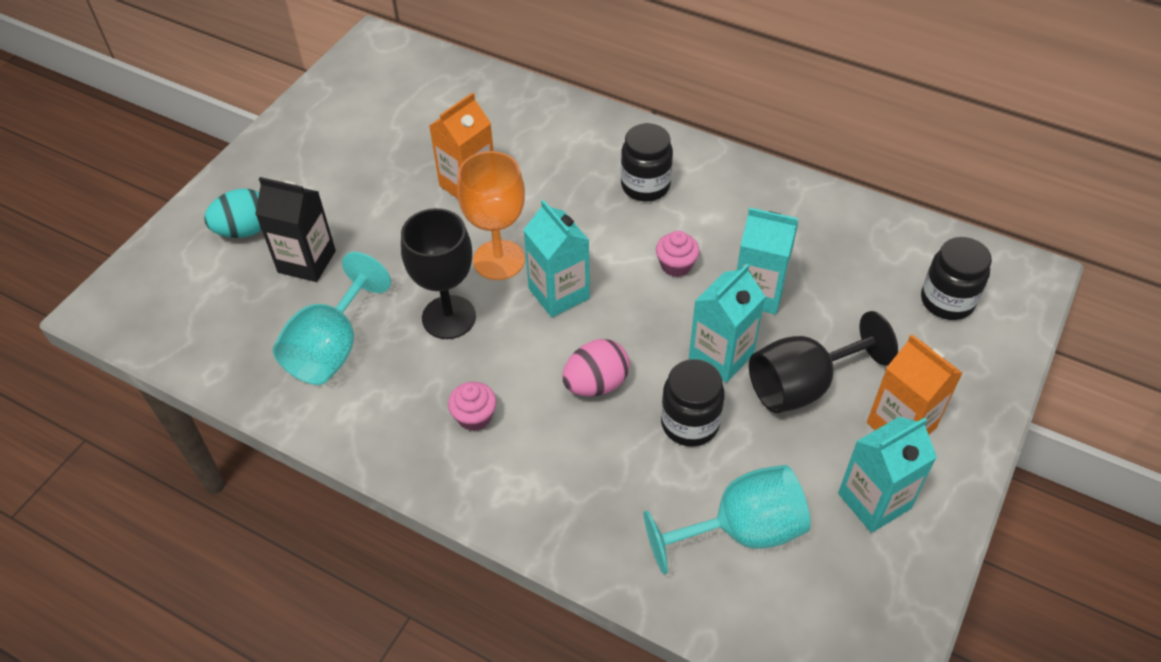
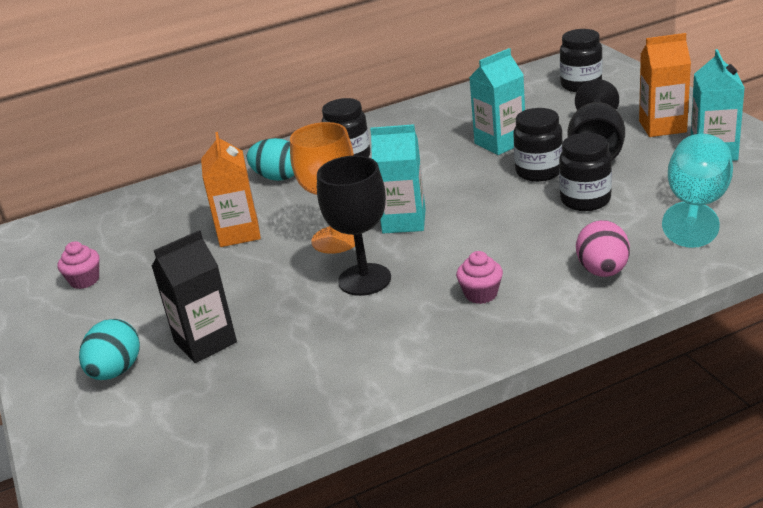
camera: 50 degrees left, 20 degrees down
turquoise goblet [273,252,391,385] -> none
pink egg [562,339,630,397] -> pink egg moved to [576,220,630,277]
pink cupcake [656,231,700,277] -> pink cupcake moved to [57,241,100,289]
turquoise carton [689,264,766,383] -> black jar [513,108,563,182]
none -> turquoise egg [247,138,294,181]

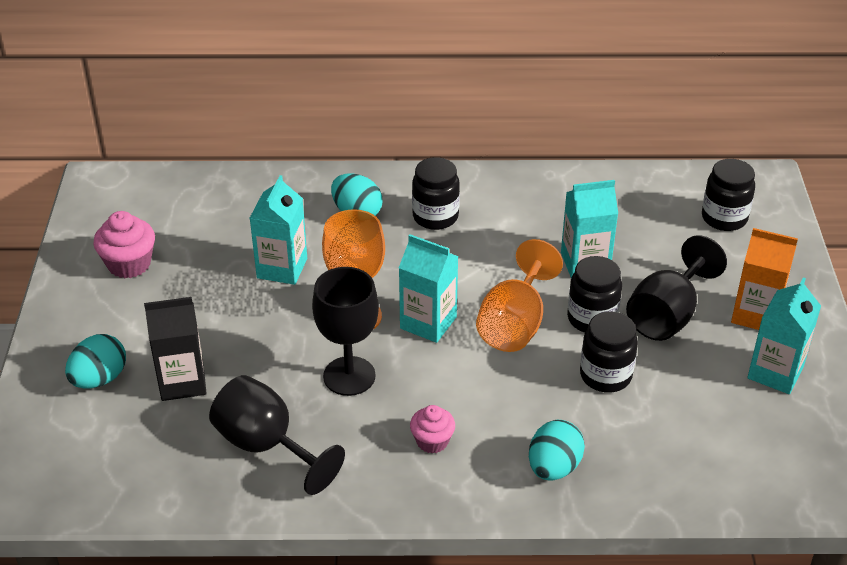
camera: 20 degrees right, 10 degrees up
pink cupcake [57,241,100,289] -> pink cupcake [93,211,155,278], size x1.53
orange carton [201,132,261,247] -> turquoise carton [250,175,307,285]
pink egg [576,220,630,277] -> turquoise egg [529,420,585,481]
turquoise goblet [662,134,733,248] -> none
none -> black goblet [209,375,345,495]
none -> orange goblet [476,239,563,352]

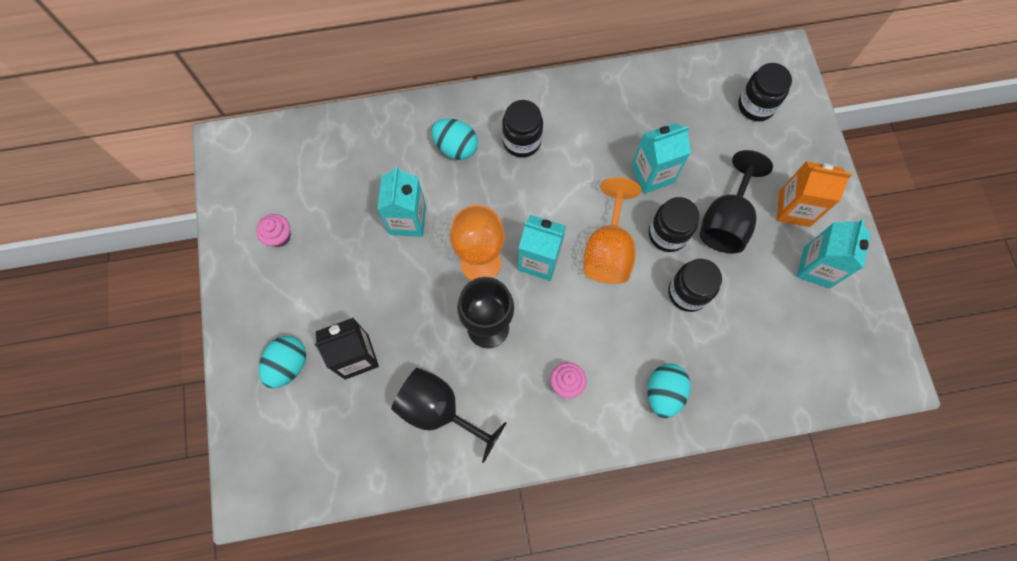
camera: 10 degrees left, 30 degrees up
pink cupcake [93,211,155,278] -> pink cupcake [256,214,291,247], size x0.66

